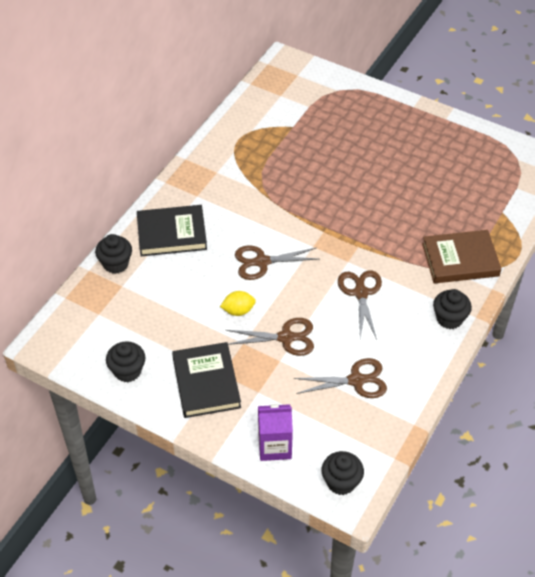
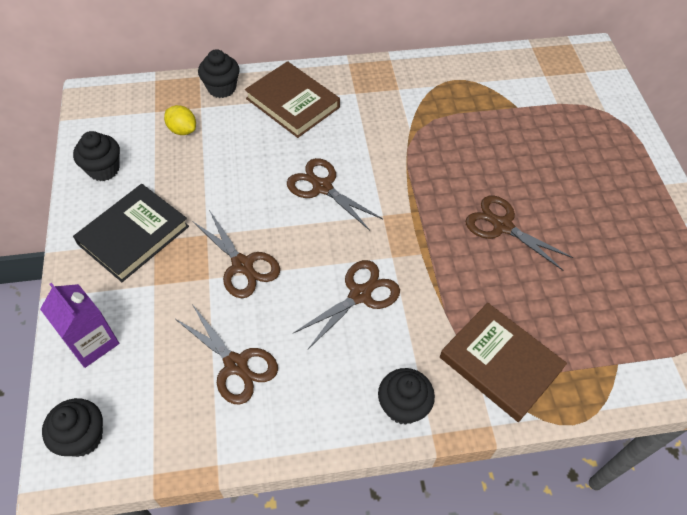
camera: 50 degrees right, 5 degrees up
black book [137,205,207,256] -> brown book [245,61,340,138]
yellow lemon [220,291,256,316] -> yellow lemon moved to [164,105,196,135]
none -> brown scissors [466,196,573,271]

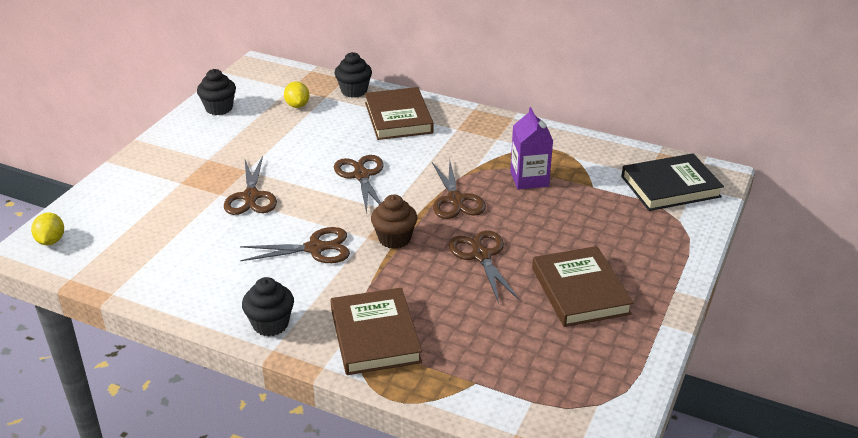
camera: 35 degrees right, 20 degrees down
purple carton [40,283,119,368] -> purple carton moved to [510,107,553,190]
black cupcake [42,398,103,457] -> yellow lemon [31,213,64,245]
black book [73,184,189,282] -> black book moved to [621,153,724,211]
brown scissors [175,304,278,405] -> brown scissors moved to [432,161,486,219]
none -> brown cupcake [371,195,417,249]
none -> brown book [532,246,633,327]

